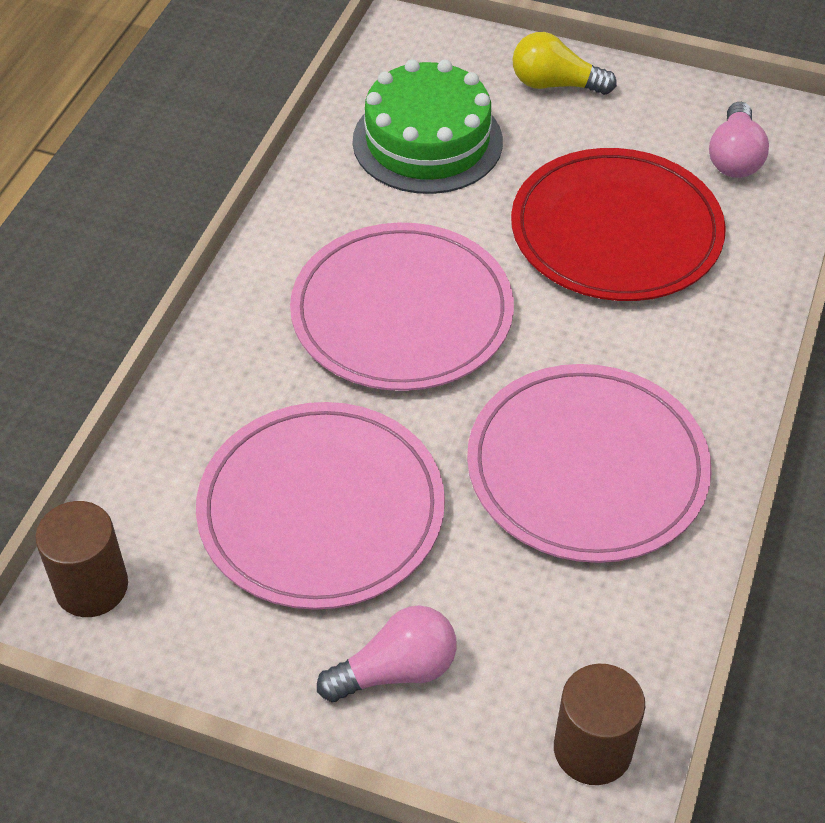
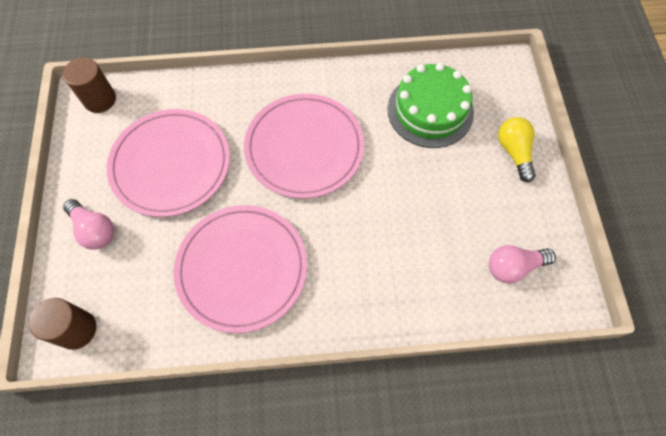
camera: 65 degrees right, 15 degrees up
red plate [511,148,726,301] -> none

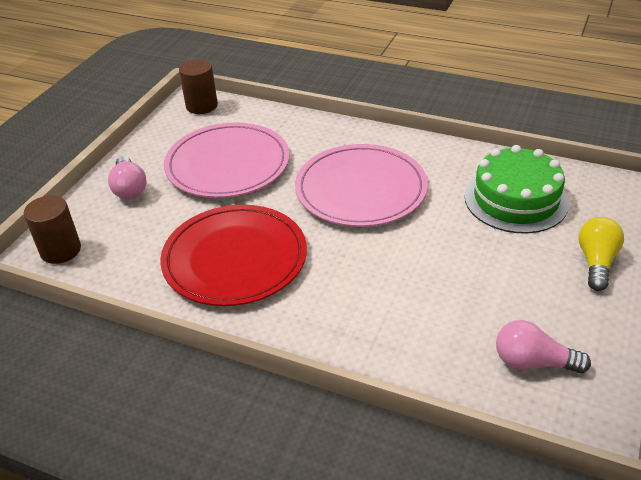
camera: 30 degrees right, 25 degrees down
pink plate [173,205,307,333] -> red plate [160,205,307,306]

